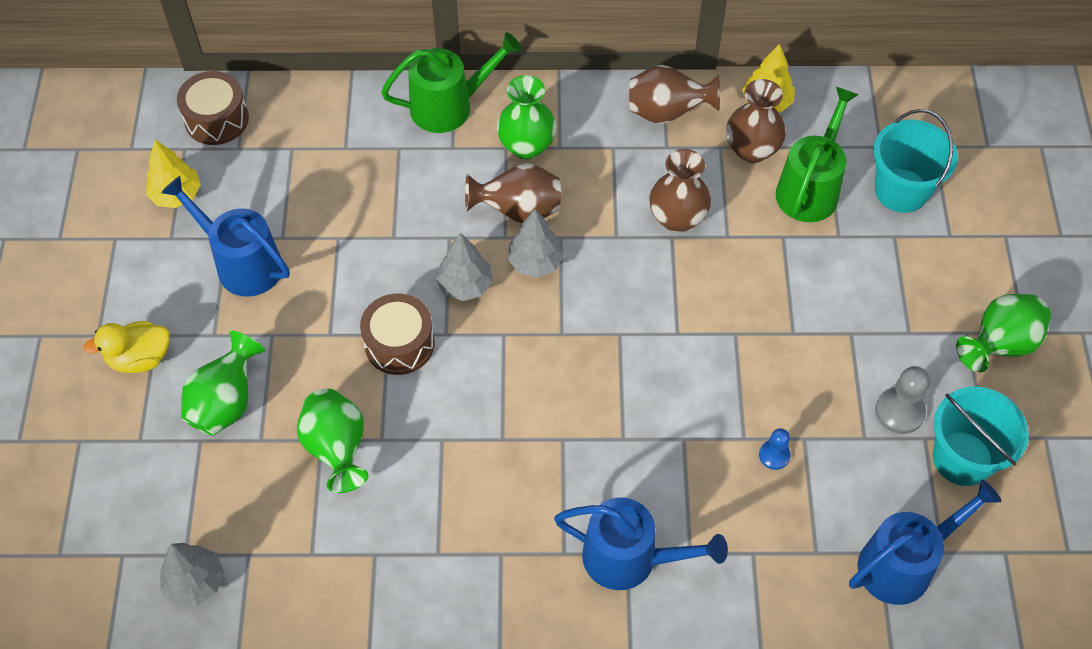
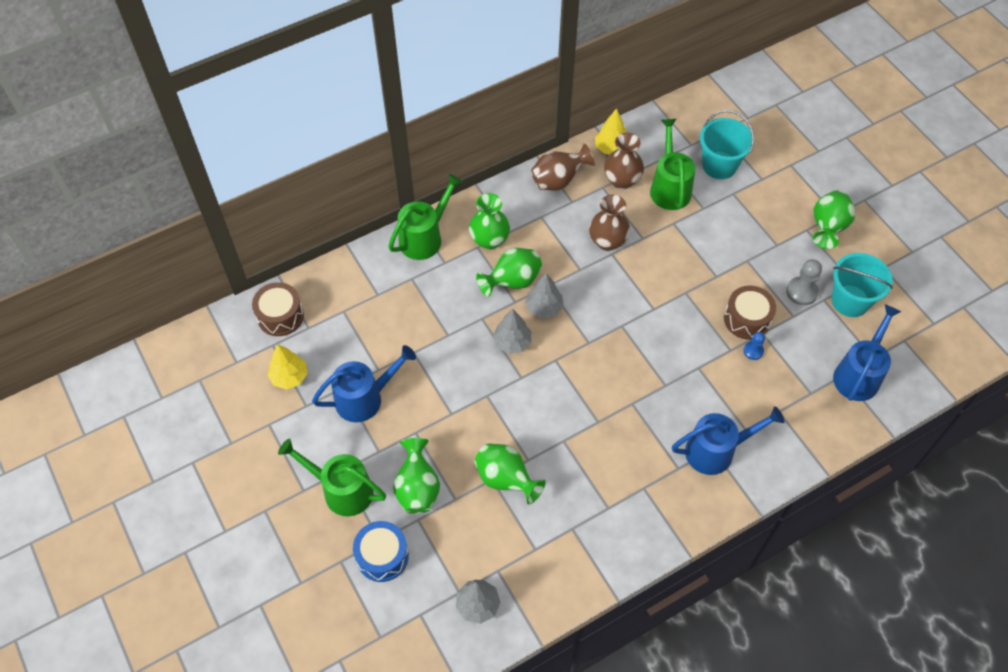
camera: 30 degrees left, 0 degrees up
yellow duck [83,321,170,373] -> green watering can [278,439,386,517]
blue watering can [161,176,290,297] -> blue watering can turned 150 degrees clockwise [312,345,416,422]
brown drum [360,293,434,375] -> brown drum moved to [724,286,776,340]
brown vase [465,163,561,223] -> green vase [476,248,542,297]
none -> blue drum [353,521,409,582]

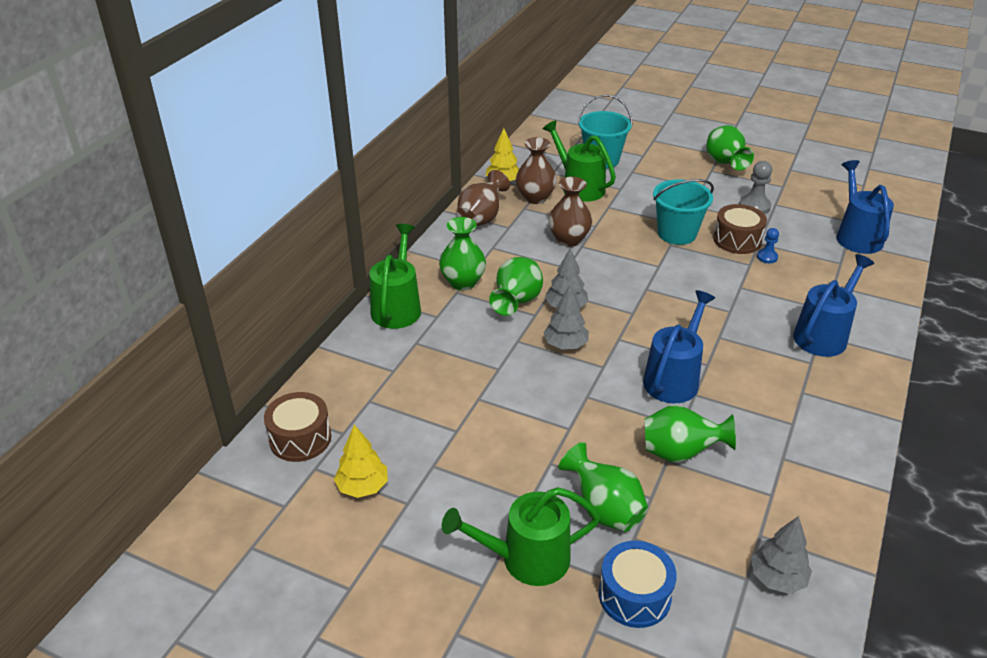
camera: 35 degrees left, 20 degrees down
blue watering can [312,345,416,422] -> blue watering can moved to [643,290,715,403]
turquoise bucket [832,253,893,317] -> turquoise bucket moved to [653,179,714,245]

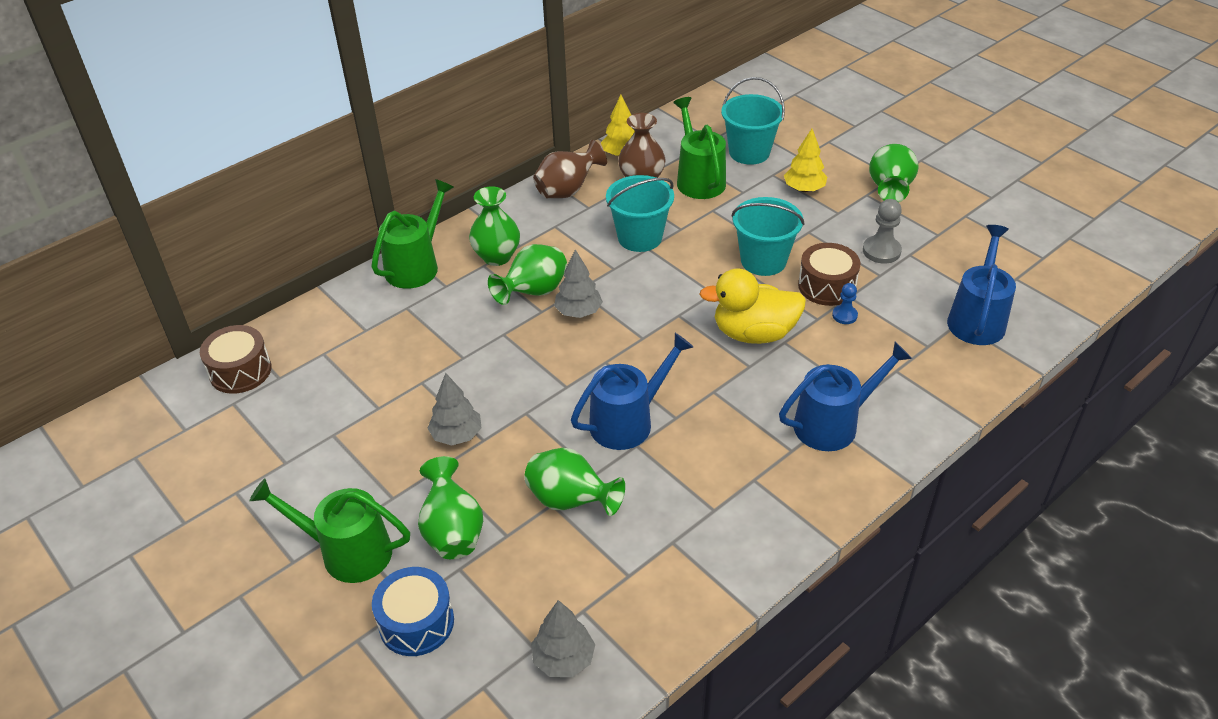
camera: 25 degrees right, 5 degrees up
yellow tree [334,424,388,498] -> yellow tree moved to [784,129,827,192]
grey tree [543,285,589,349] -> grey tree moved to [427,373,482,445]
brown vase [548,177,592,247] -> turquoise bucket [606,175,674,252]
none -> yellow duck [699,268,806,344]

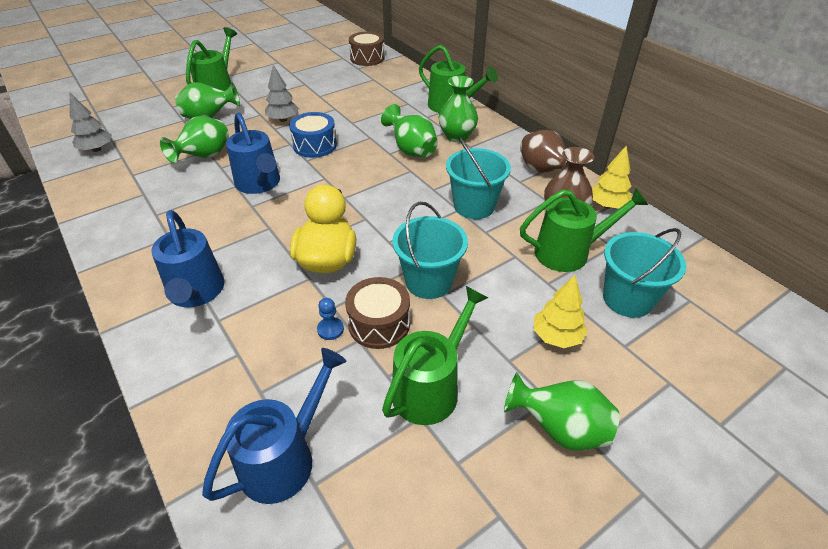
camera: 95 degrees right, 0 degrees up
blue drum [372,567,454,656] -> blue drum moved to [289,112,337,158]
grey tree [554,249,603,318] -> none
grey pawn [863,199,902,264] -> green watering can [382,286,488,425]
blue watering can [947,225,1016,345] -> blue watering can turned 75 degrees counterclockwise [202,348,346,504]

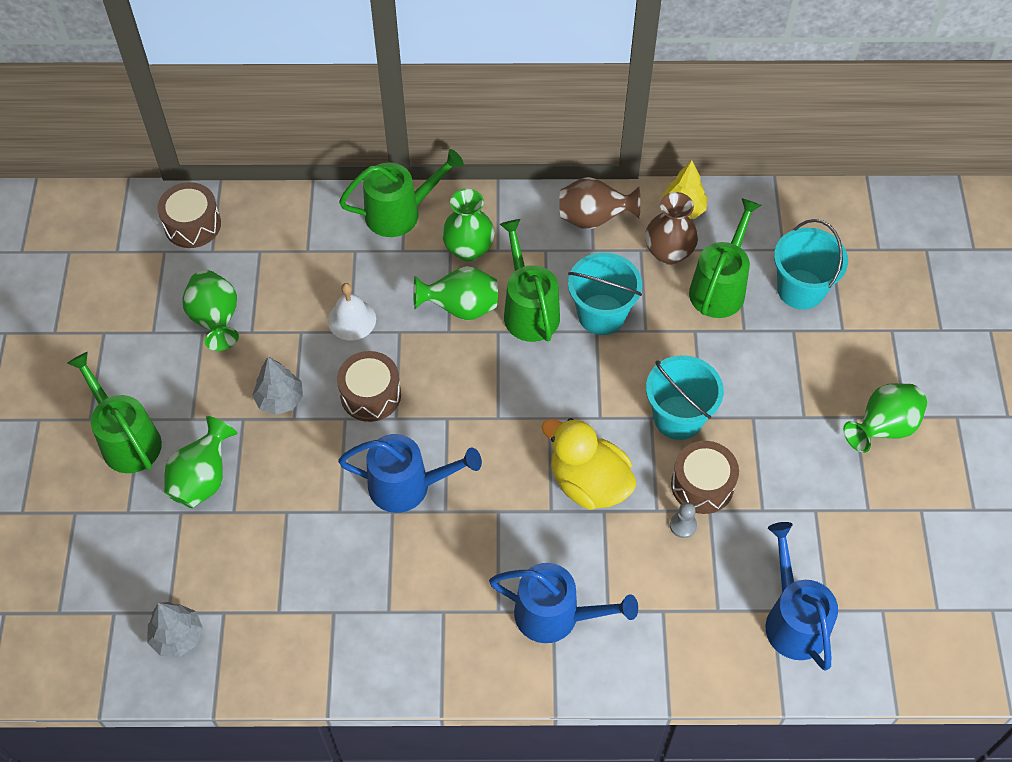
camera: 55 degrees left, 15 degrees up
green vase [160,116,229,163] -> green vase moved to [182,270,239,351]
blue drum [289,112,337,158] -> brown drum [337,351,401,422]
blue pawn [317,298,344,340] -> grey pawn [670,502,697,538]
green watering can [382,286,488,425] -> green watering can moved to [500,219,560,342]
yellow tree [533,275,587,348] -> none
none -> white bell [328,283,376,341]

